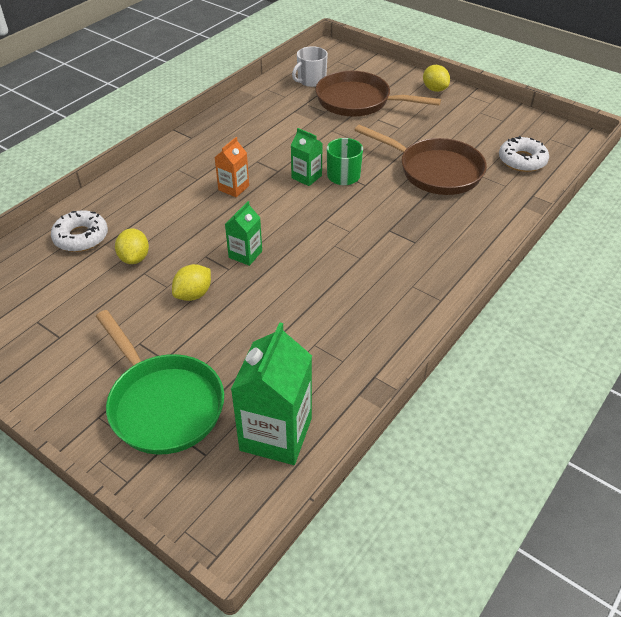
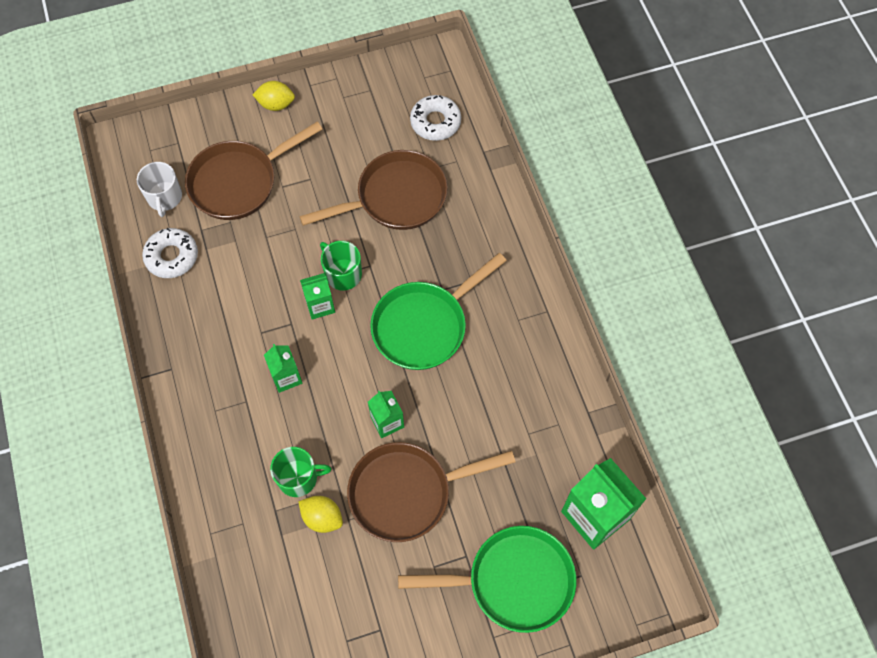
camera: 55 degrees left, 20 degrees up
white donut [51,210,108,252] -> white donut moved to [142,228,198,278]
yellow lemon [172,264,211,301] -> brown pan [347,442,516,542]
orange carton [214,137,249,197] -> green carton [264,344,302,393]
none -> green mug [270,447,331,497]
none -> green pan [370,253,507,370]

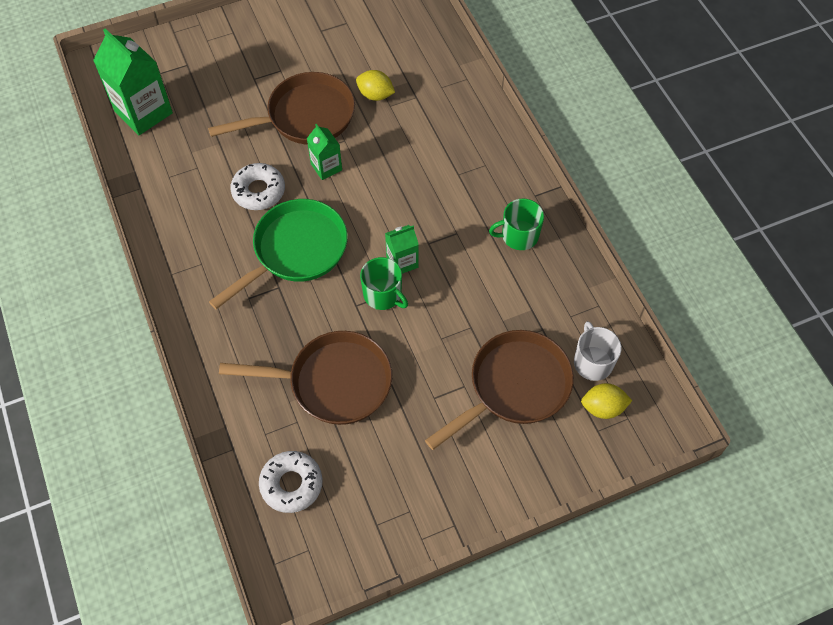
camera: 175 degrees right, 5 degrees down
white donut [142,228,198,278] -> white donut moved to [230,163,285,210]
yellow lemon [252,81,295,111] -> yellow lemon moved to [581,383,633,419]
green carton [264,344,302,393] -> none
green mug [270,447,331,497] -> green mug moved to [489,198,544,250]
brown pan [299,150,448,230] -> brown pan turned 150 degrees counterclockwise [219,331,392,425]
green pan [398,526,576,633] -> none

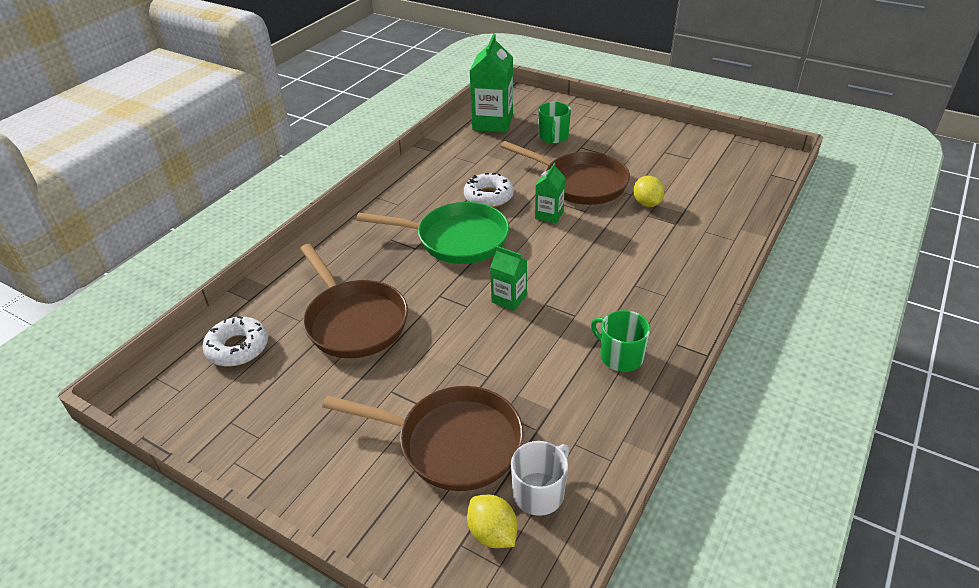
camera: 55 degrees right, 20 degrees down
green mug [360,257,408,310] -> green mug moved to [538,102,571,143]

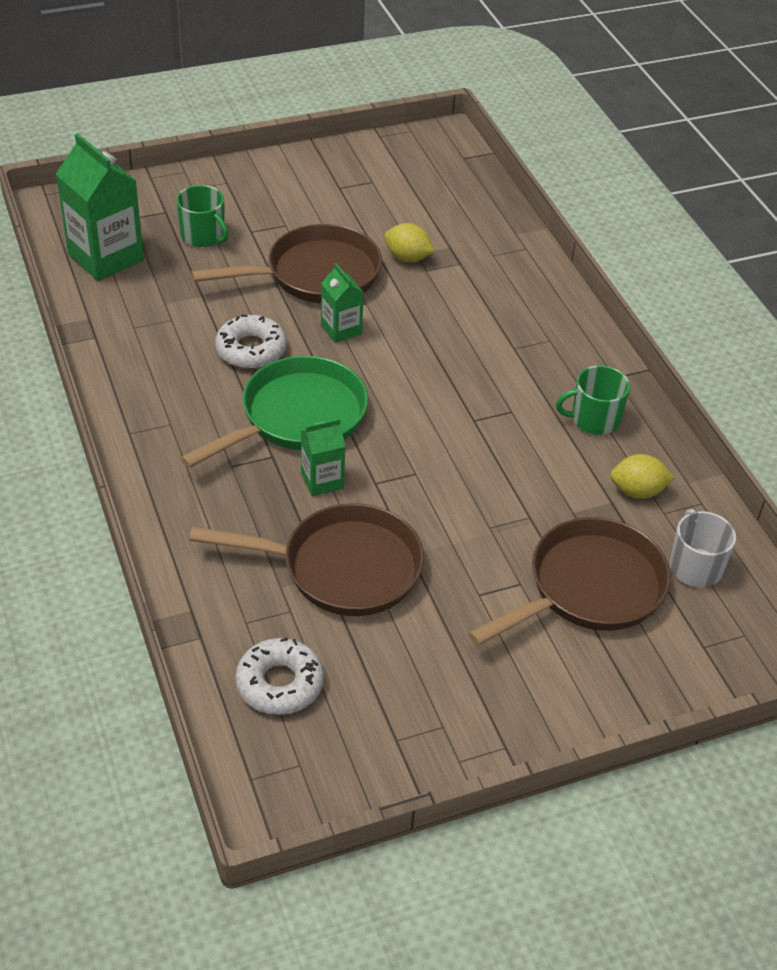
camera: 55 degrees left, 5 degrees up
yellow lemon [467,495,517,548] -> yellow lemon moved to [610,454,675,499]
green carton [490,246,527,311] -> green carton moved to [301,418,345,496]

